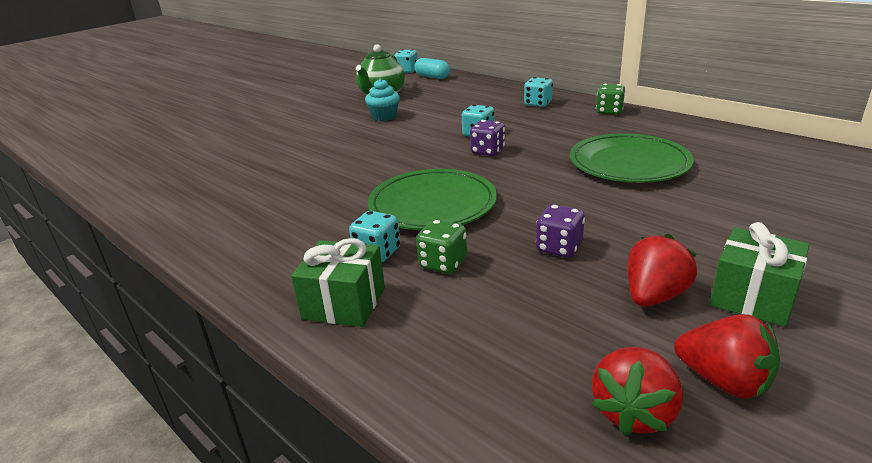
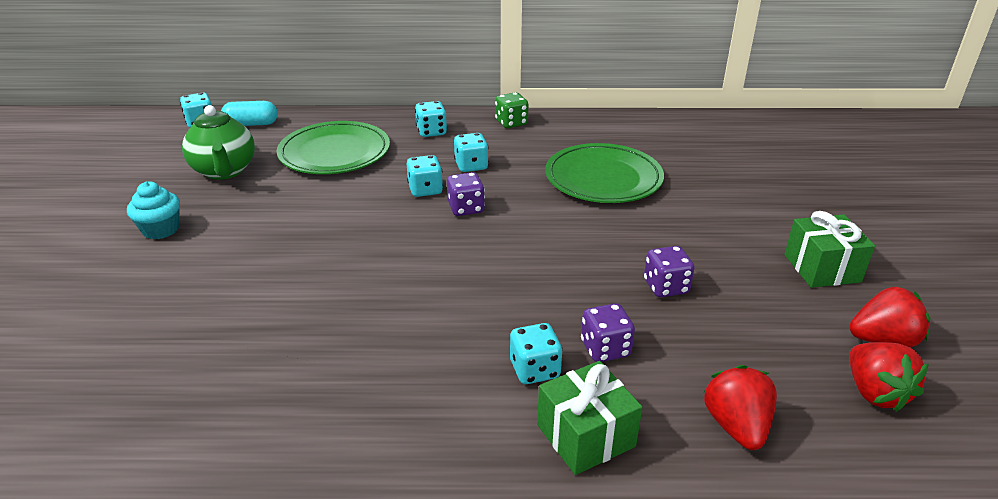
camera: 45 degrees left, 5 degrees up
turquoise cupcake [365,79,400,121] -> turquoise cupcake moved to [127,181,180,239]
green plate [368,169,497,230] -> green plate moved to [277,121,390,174]
green dice [416,219,467,274] -> purple dice [581,303,635,362]
red strawberry [627,234,697,307] -> red strawberry moved to [704,365,777,450]
none -> turquoise dice [454,133,489,172]

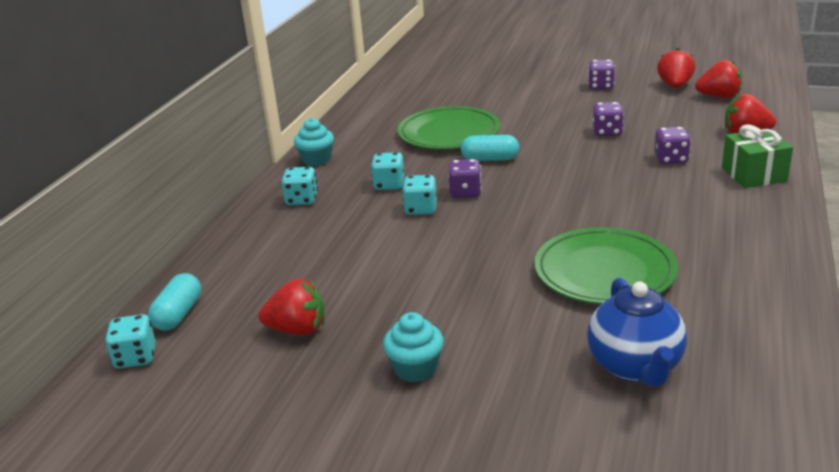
camera: 70 degrees left, 5 degrees down
green teapot [182,105,255,180] -> red strawberry [259,279,324,336]
green plate [277,121,390,174] -> green plate moved to [535,227,678,304]
green dice [495,92,528,128] -> turquoise cupcake [294,118,334,166]
turquoise dice [510,323,563,384] -> none
green gift [784,211,875,288] -> purple dice [588,60,615,90]
none -> turquoise capsule [461,135,519,161]
none -> blue teapot [587,277,687,387]

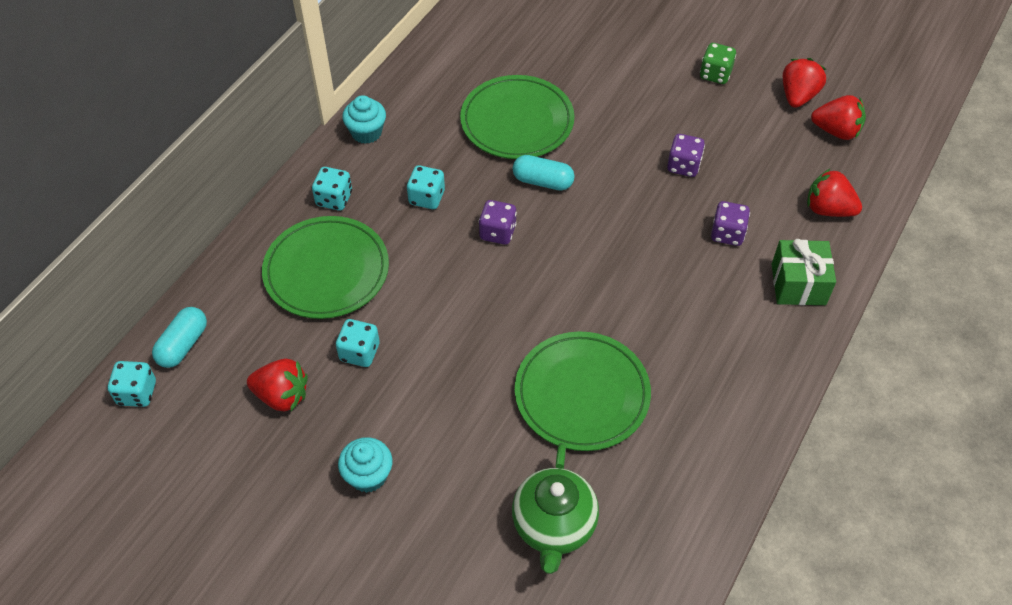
camera: 10 degrees right, 25 degrees up
turquoise dice [402,175,437,215] -> turquoise dice moved to [336,319,380,367]
blue teapot [587,277,687,387] -> green teapot [512,443,599,574]
purple dice [588,60,615,90] -> green dice [700,43,736,84]
none -> green plate [262,216,389,319]

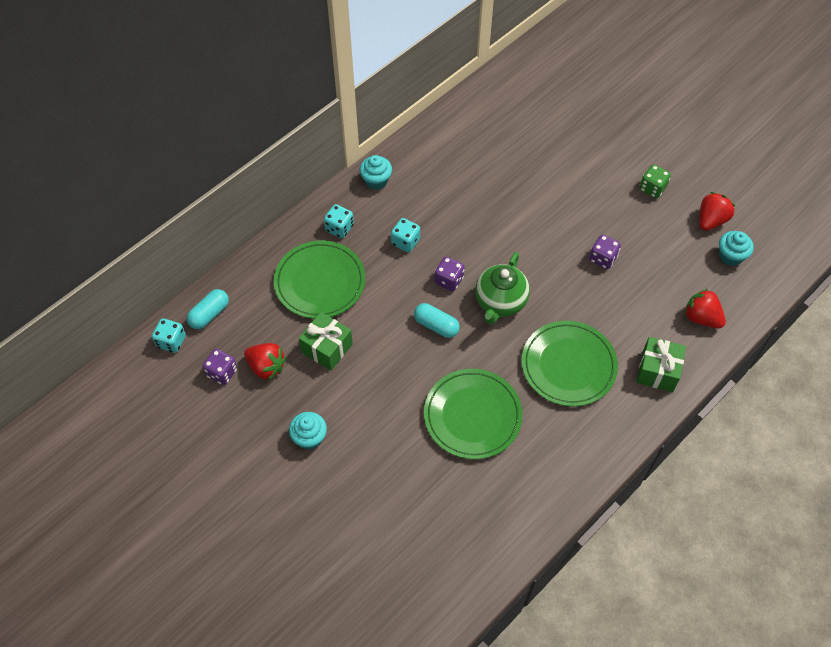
camera: 15 degrees right, 5 degrees up
turquoise dice [336,319,380,367] -> green gift [299,312,353,371]
green plate [460,75,575,159] -> green plate moved to [522,321,618,407]
green teapot [512,443,599,574] -> green teapot moved to [475,252,530,325]
turquoise capsule [513,155,575,191] -> turquoise capsule moved to [414,303,460,338]
purple dice [711,201,750,246] -> purple dice moved to [203,349,237,385]
red strawberry [811,95,866,140] -> turquoise cupcake [719,231,754,266]

